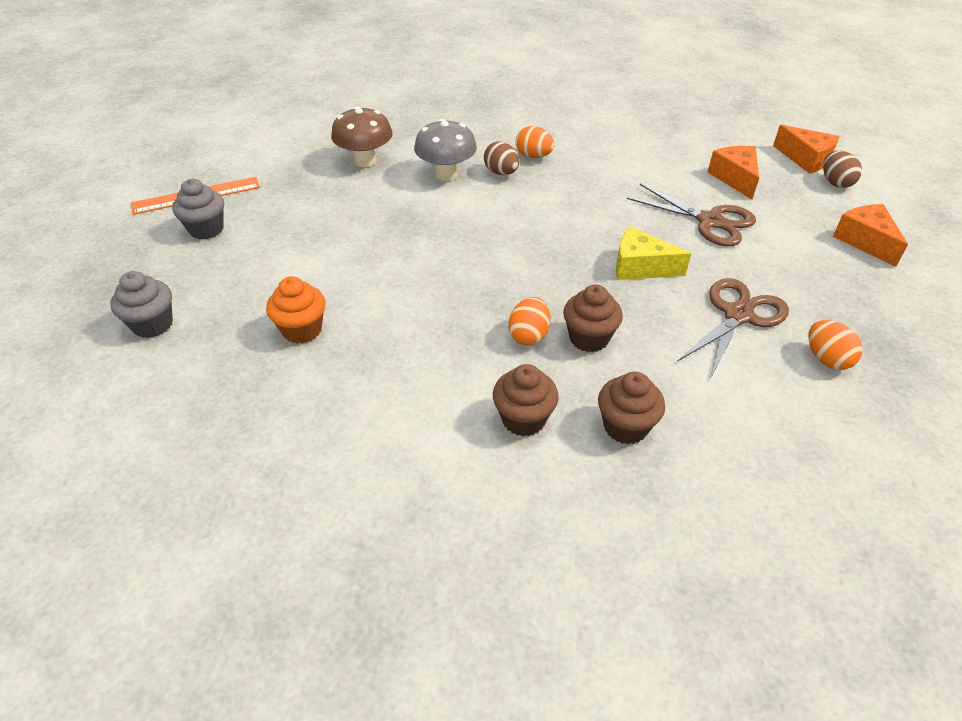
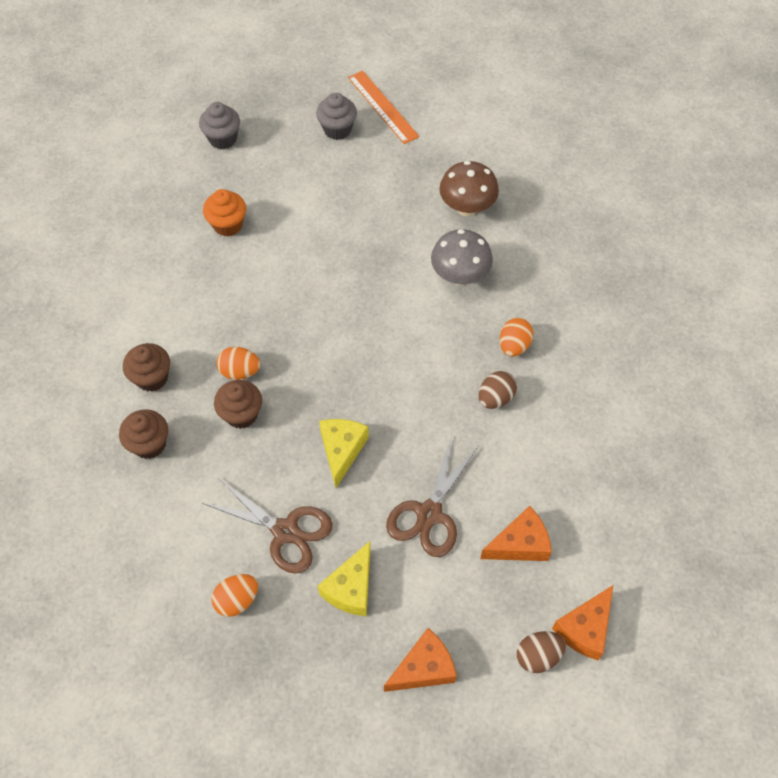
camera: 80 degrees right, 15 degrees up
brown egg [484,141,520,175] -> brown egg moved to [479,371,517,409]
none -> yellow cheese [318,541,370,616]

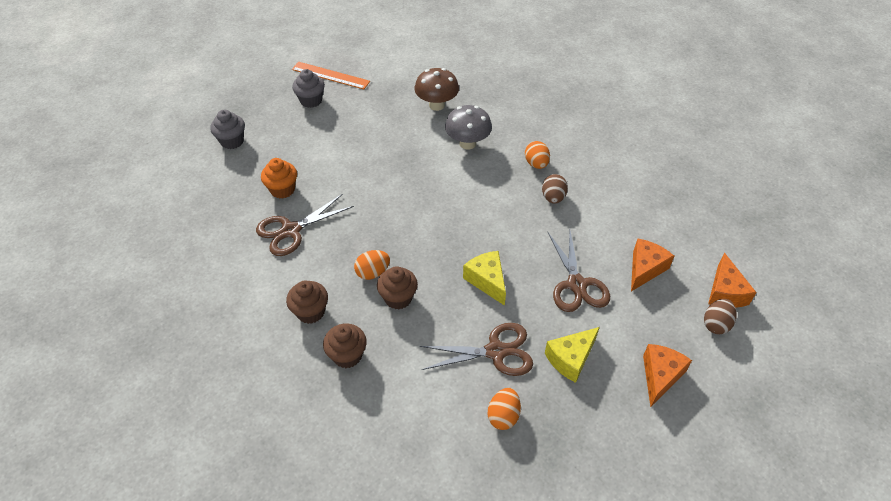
camera: 35 degrees left, 10 degrees down
yellow cheese [318,541,370,616] -> yellow cheese turned 60 degrees clockwise [545,327,600,383]
none -> brown scissors [256,194,354,256]

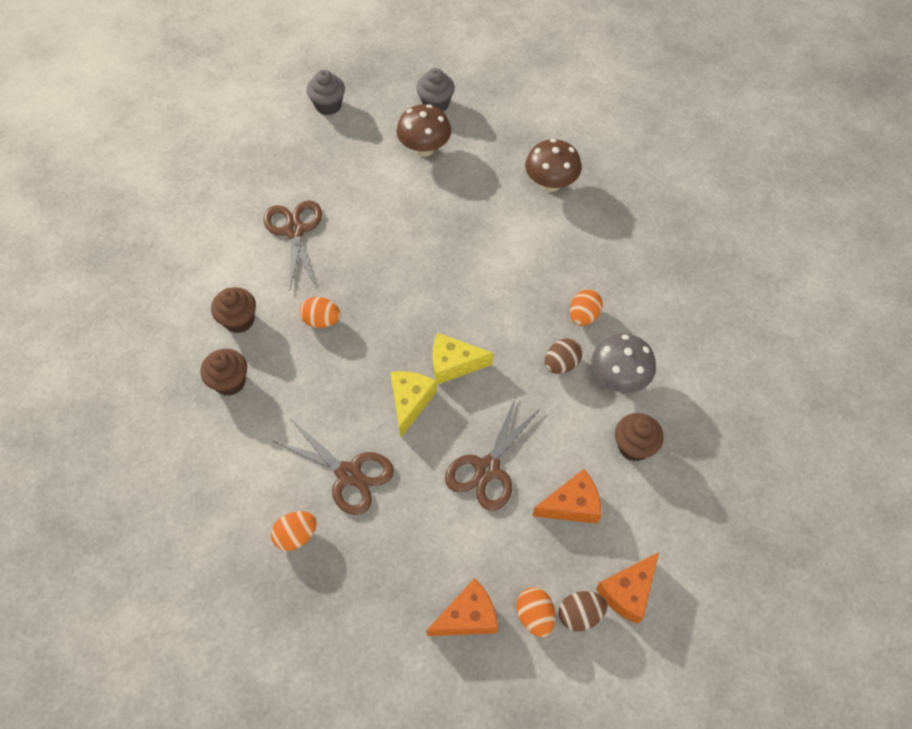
camera: 40 degrees right, 10 degrees up
brown scissors [256,194,354,256] -> brown scissors turned 75 degrees clockwise [263,200,322,291]
orange cupcake [261,158,297,198] -> none
orange ruler [292,62,370,89] -> none
brown cupcake [377,266,418,309] -> brown cupcake moved to [615,413,664,461]
grey mushroom [445,105,492,150] -> grey mushroom moved to [591,333,656,393]
yellow cheese [545,327,600,383] -> yellow cheese moved to [433,333,493,385]
none -> brown mushroom [397,104,451,157]
none -> orange egg [516,588,555,637]

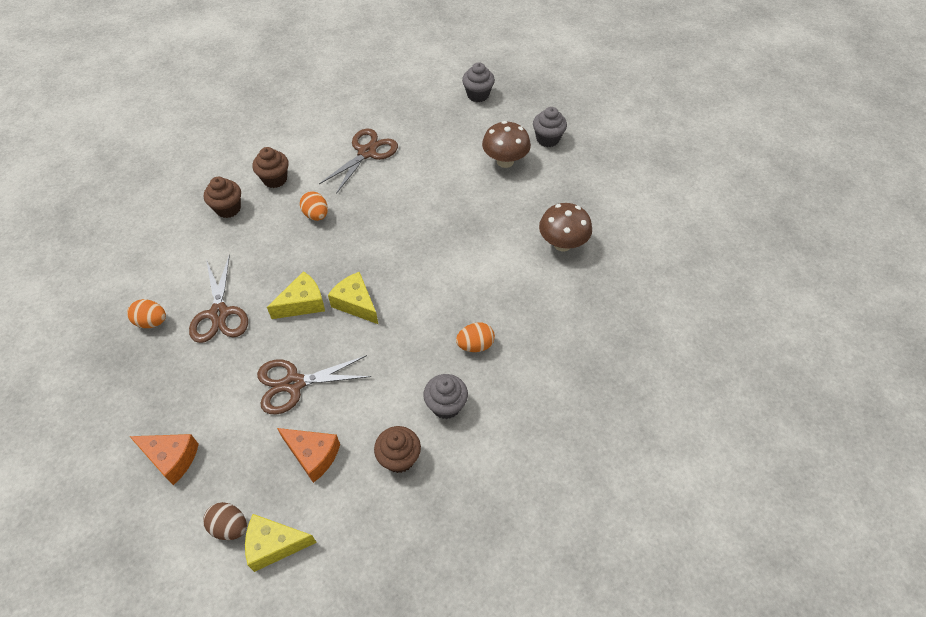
camera: 45 degrees right, 5 degrees down
orange egg [516,588,555,637] -> none
brown egg [545,338,582,374] -> none
grey mushroom [591,333,656,393] -> grey cupcake [423,374,468,419]
orange cheese [596,552,659,624] -> yellow cheese [245,514,317,572]

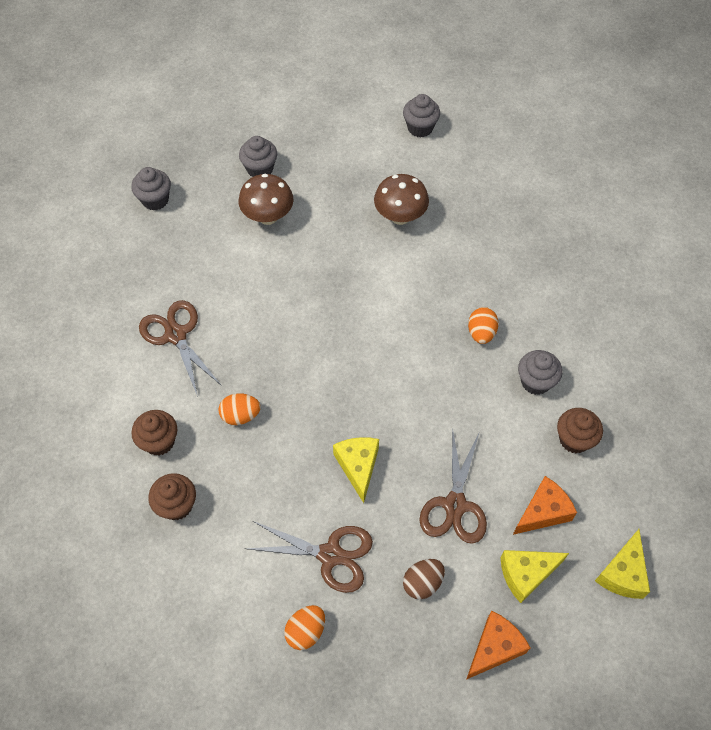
camera: 65 degrees left, 5 degrees up
brown egg [203,502,247,540] -> brown egg moved to [403,559,445,599]
yellow cheese [328,272,378,324] -> yellow cheese moved to [500,550,569,603]
none -> grey cupcake [403,94,440,137]

